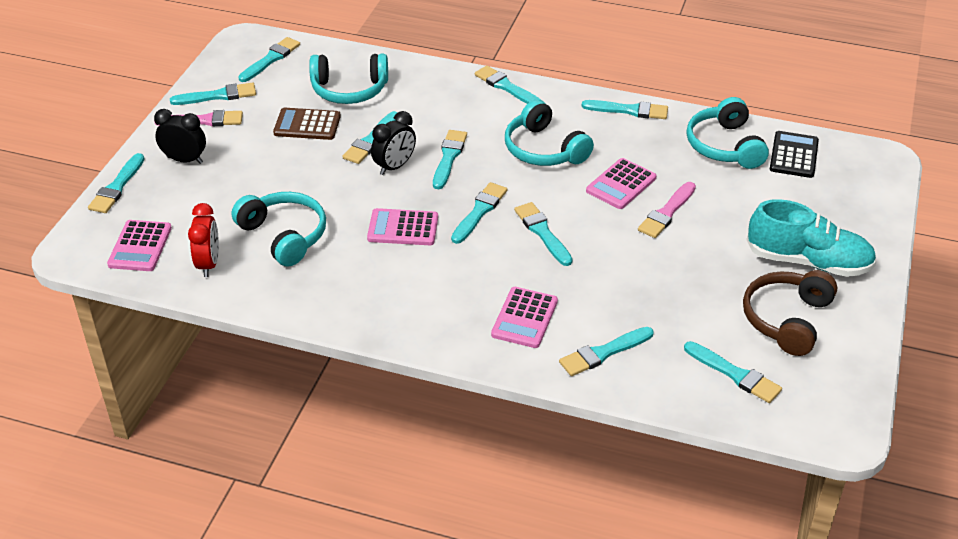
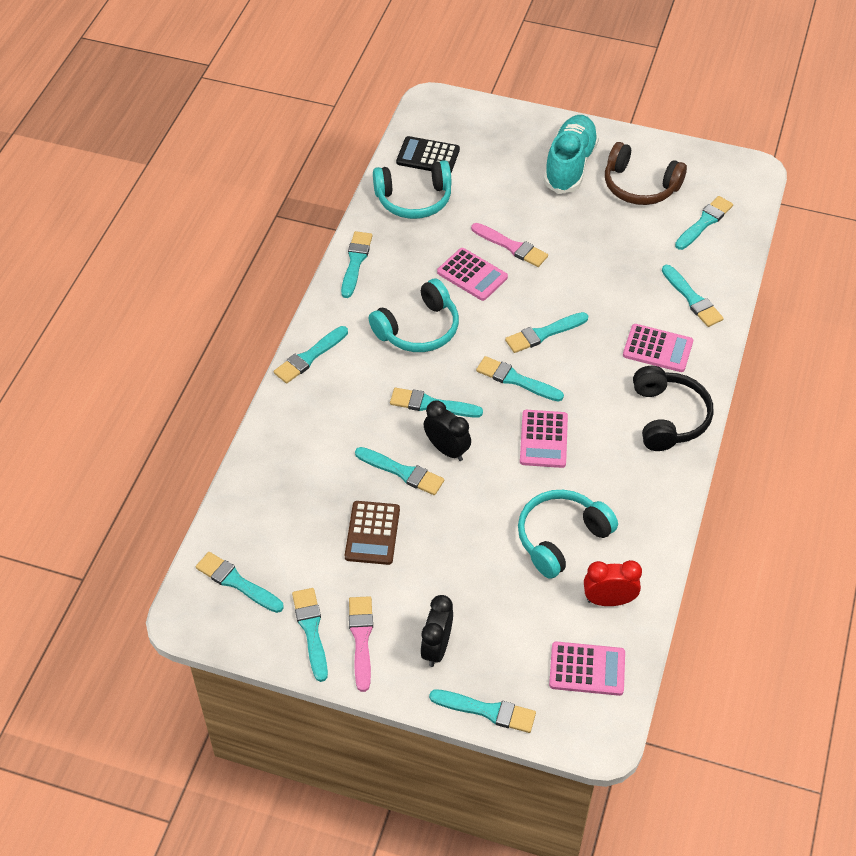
camera: 90 degrees left, 10 degrees up
turquoise headphones [309,54,388,104] -> none
none -> black headphones [633,366,714,451]

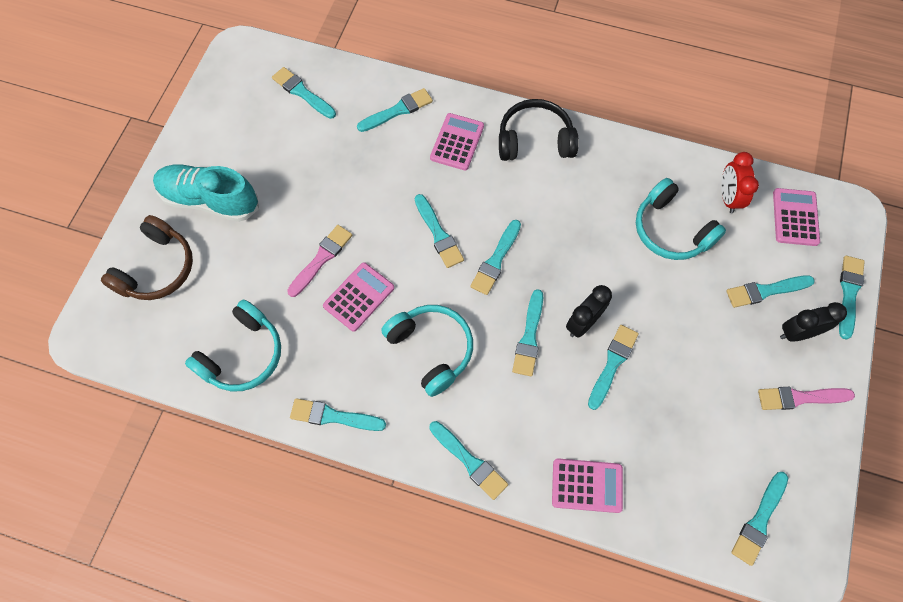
camera: 90 degrees left, 15 degrees up
turquoise brush [292,588,328,682] -> turquoise brush moved to [726,275,815,308]
brown calculator [345,501,400,565] -> none
turquoise headphones [373,160,451,219] -> turquoise headphones turned 45 degrees clockwise [185,300,281,391]
black calculator [396,136,460,173] -> none
black clock [420,595,453,667] -> black clock turned 150 degrees clockwise [780,302,847,341]
pink calculator [520,410,568,468] -> pink calculator moved to [552,458,623,513]
brown headphones [605,142,687,205] -> brown headphones moved to [101,215,193,300]

